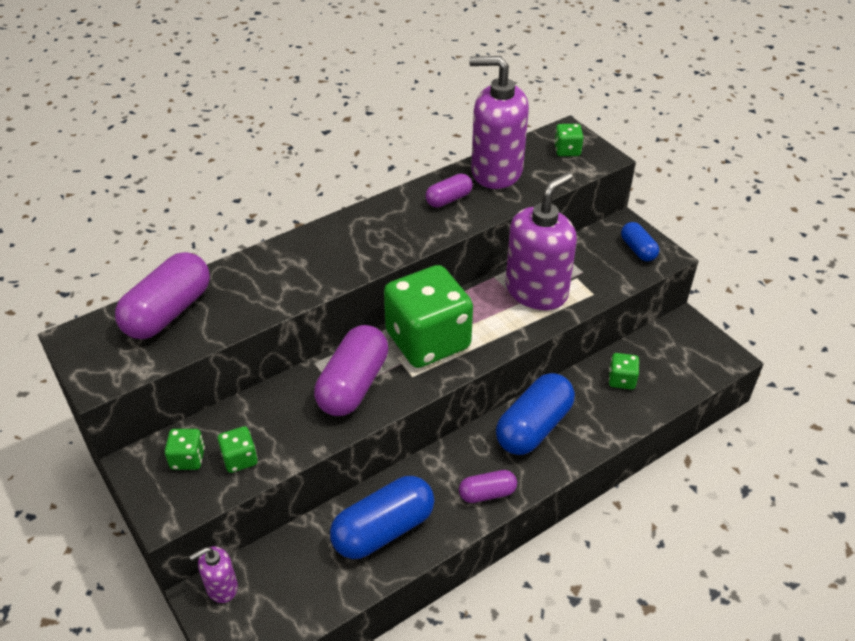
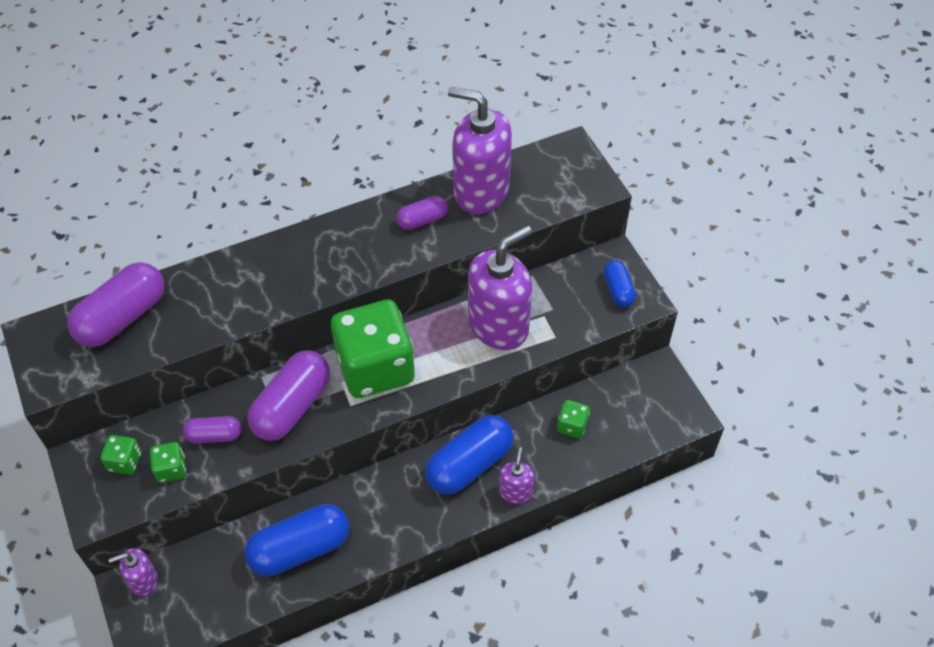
camera: 10 degrees right, 10 degrees up
purple capsule [459,470,517,503] -> purple capsule moved to [183,416,242,444]
green dice [554,124,584,156] -> none
none -> purple soap dispenser [499,447,534,504]

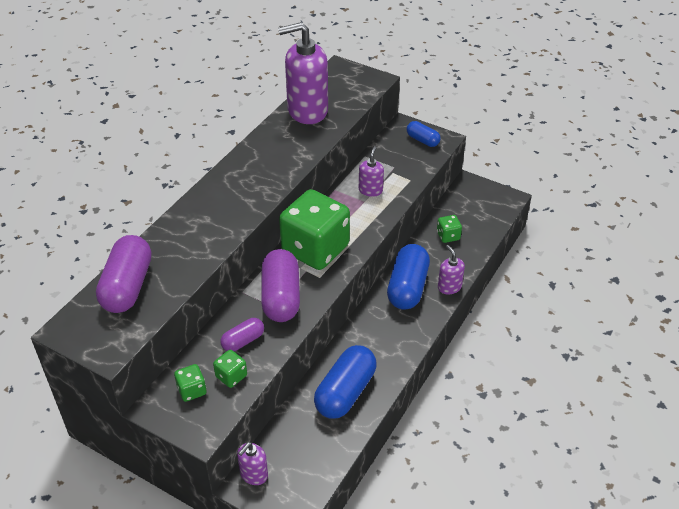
camera: 35 degrees left, 10 degrees down
purple capsule [396,196,448,230] -> none
purple soap dispenser [468,226,532,350] -> purple soap dispenser [359,146,384,197], size x0.48

